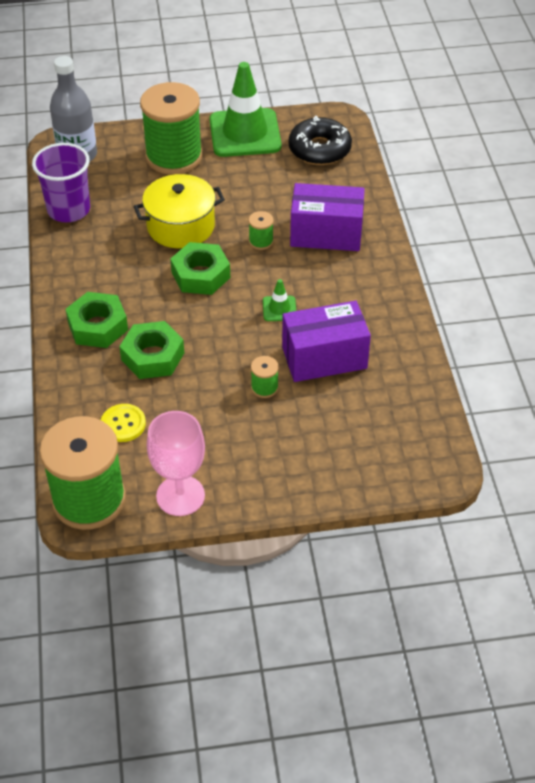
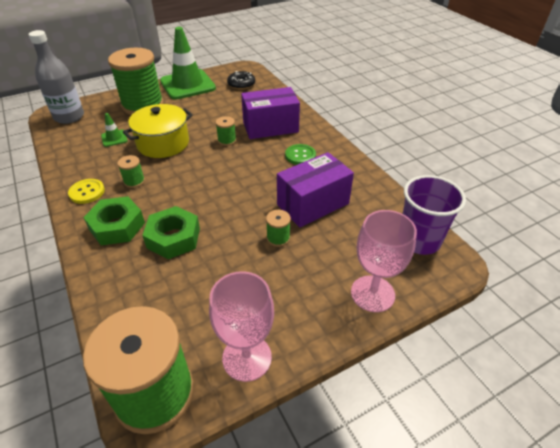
camera: 20 degrees left, 5 degrees down
purple cup [32,143,90,222] -> purple cup moved to [403,175,466,255]
yellow button [101,404,146,442] -> yellow button moved to [68,179,105,204]
green nut [170,242,230,295] -> none
green traffic cone [263,279,296,321] -> green traffic cone moved to [101,113,128,147]
black donut [288,116,352,165] -> black donut [227,71,255,90], size x0.65
none -> green spool [117,155,145,188]
none -> green button [285,144,316,165]
none -> pink goblet [351,210,417,312]

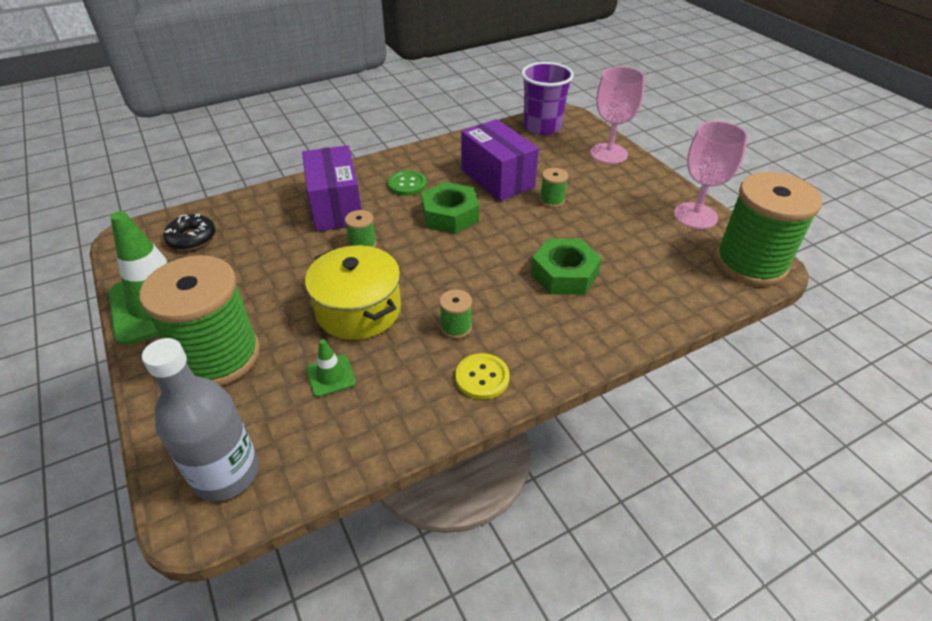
camera: 90 degrees left, 0 degrees up
green nut [83,196,145,245] -> green nut moved to [421,182,479,234]

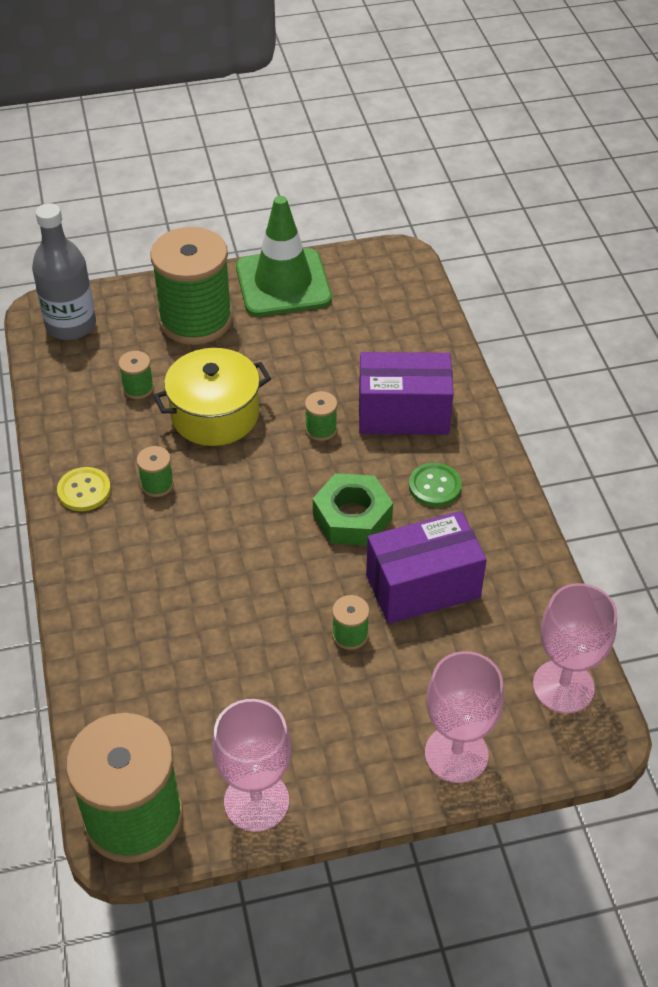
camera: 105 degrees right, 5 degrees up
black donut [163,214,215,250] -> none
green traffic cone [306,339,356,397] -> green spool [118,351,154,399]
purple cup [521,62,574,135] -> pink goblet [533,583,617,713]
green nut [531,239,602,295] -> none

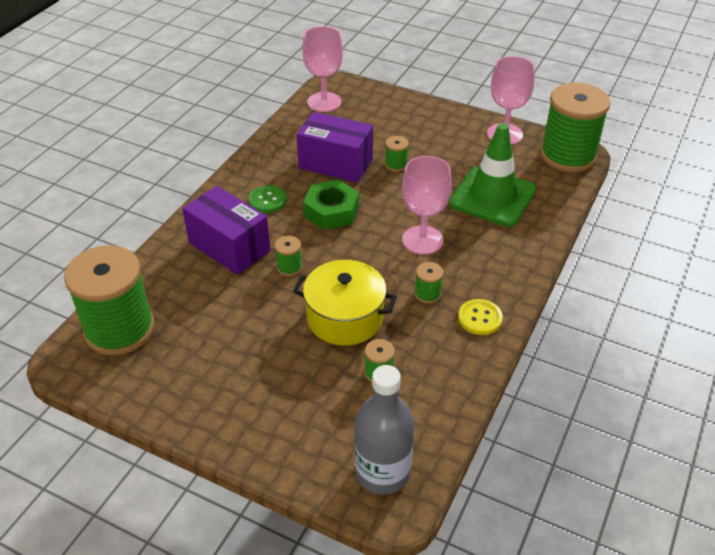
camera: 140 degrees left, 5 degrees down
green spool [150,227,233,345] -> green spool moved to [64,245,154,355]
green traffic cone [236,196,332,316] -> green traffic cone moved to [449,123,536,227]
pink goblet [425,651,504,783] -> pink goblet moved to [402,156,452,254]

